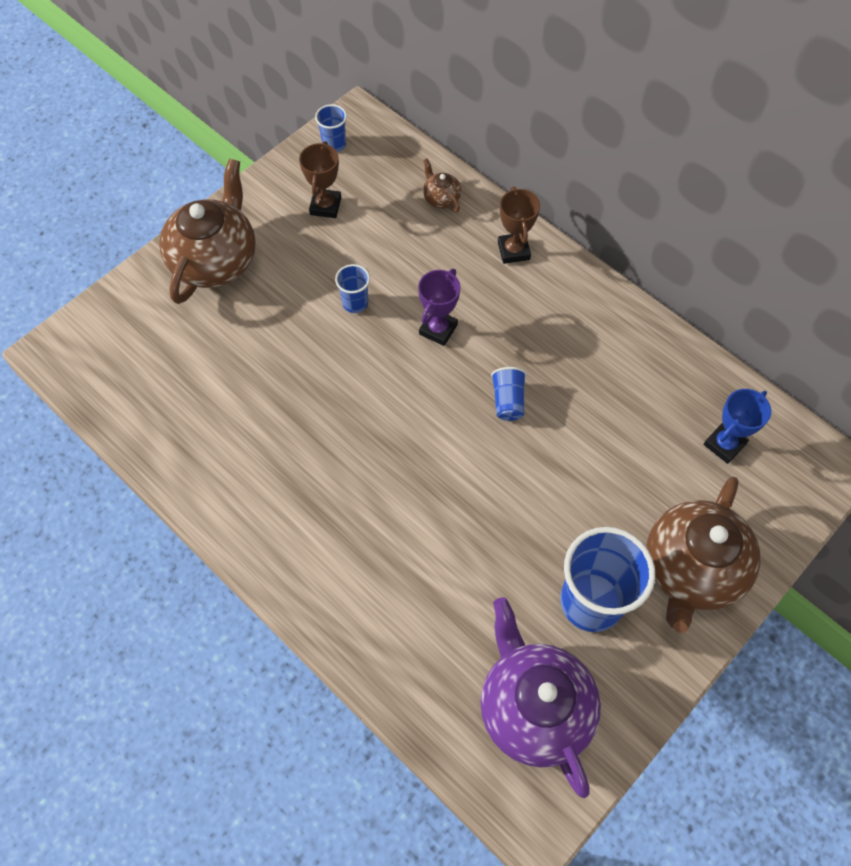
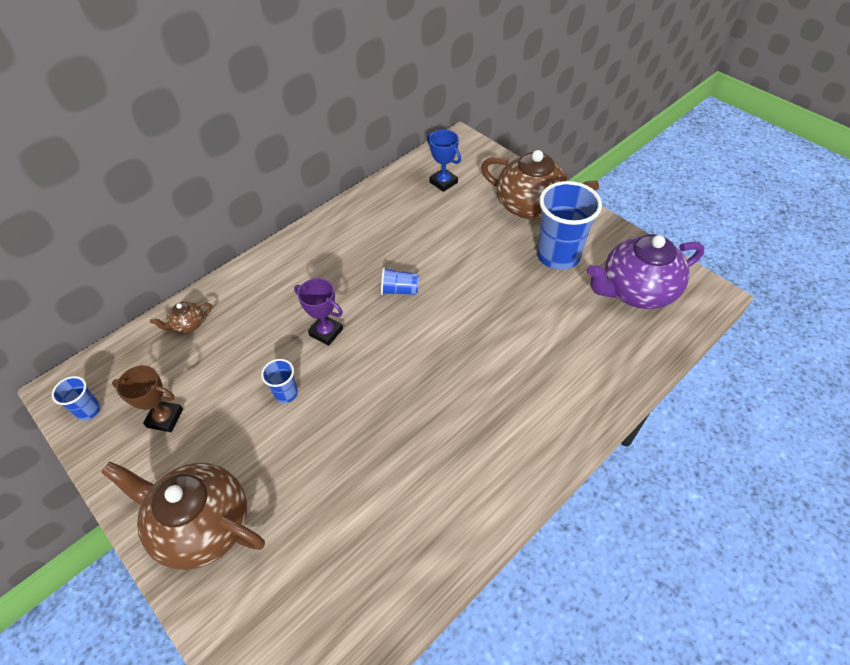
camera: 85 degrees left, 10 degrees down
brown trophy [498,186,540,264] -> none

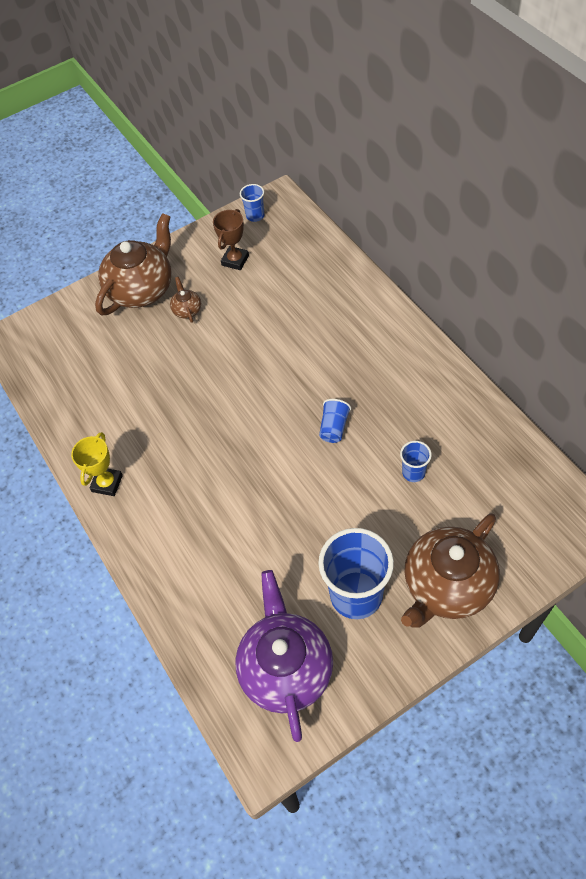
camera: 105 degrees right, 5 degrees up
brown teapot [150,302,212,333] -> brown teapot moved to [170,277,201,323]
blue cup [261,359,298,403] -> blue cup moved to [400,441,432,482]
purple trophy [294,278,343,346] -> none
blue trophy [427,130,461,192] -> none
none -> yellow trophy [71,432,123,496]

